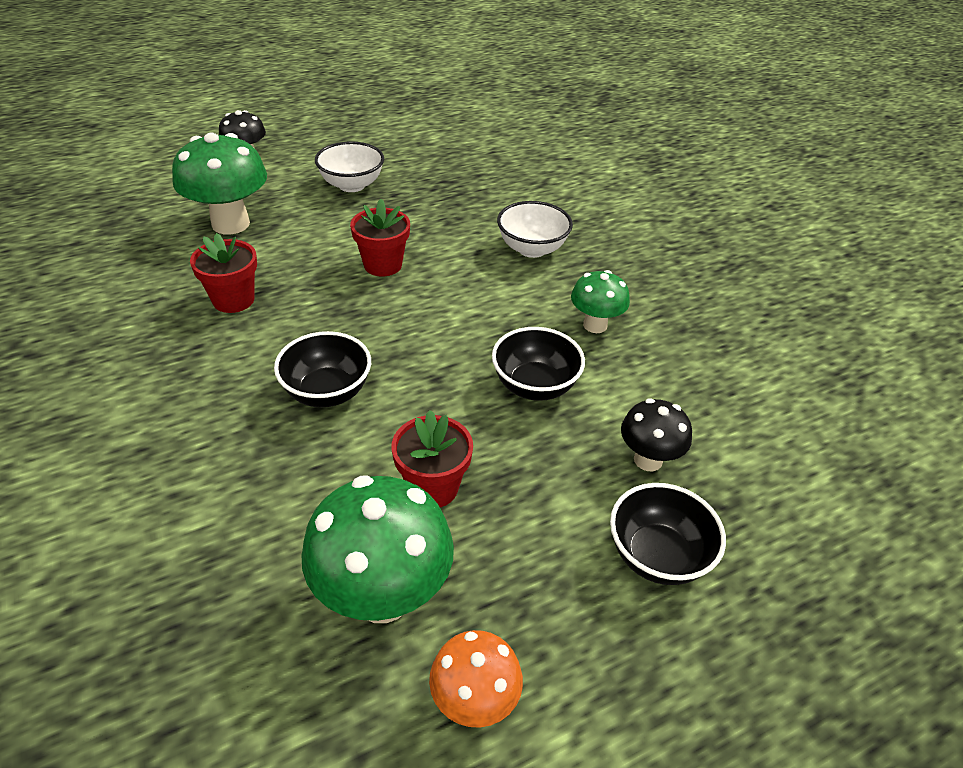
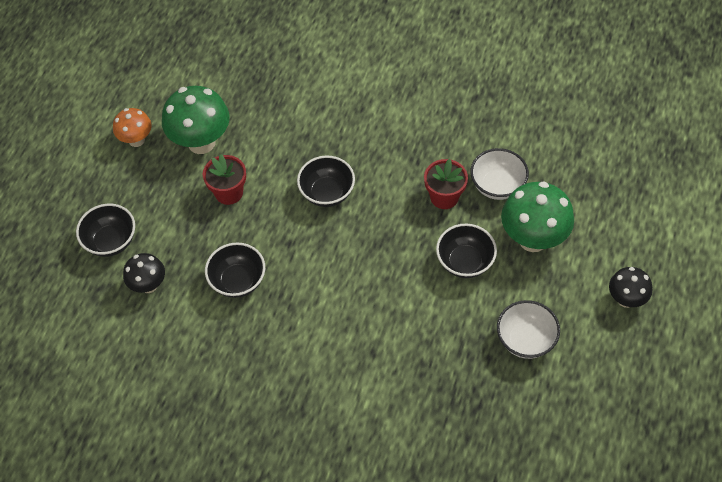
camera: 140 degrees right, 15 degrees up
red flower pot [350,199,410,277] -> none
white bowl [497,201,573,258] -> white bowl moved to [470,148,529,200]
green mushroom [571,270,630,333] -> none
none -> black bowl [436,223,497,278]

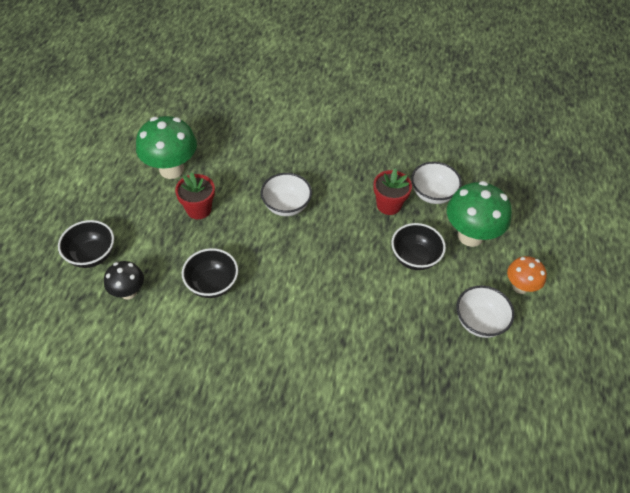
camera: 10 degrees left, 5 degrees down
orange mushroom [113,108,152,147] -> orange mushroom moved to [507,256,547,294]
black bowl [297,156,355,207] -> white bowl [261,173,312,216]
black mushroom [609,267,652,308] -> none

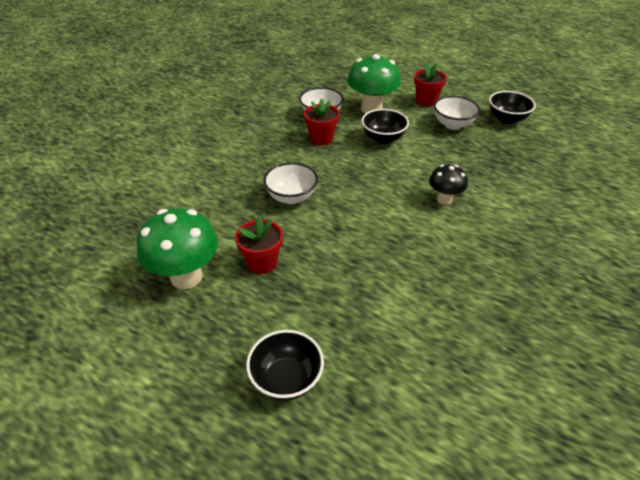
camera: 70 degrees left, 10 degrees down
black mushroom [104,261,144,300] -> black mushroom moved to [429,164,468,205]
black bowl [182,248,238,298] -> black bowl moved to [489,91,536,124]
orange mushroom [507,256,547,294] -> red flower pot [414,63,447,107]

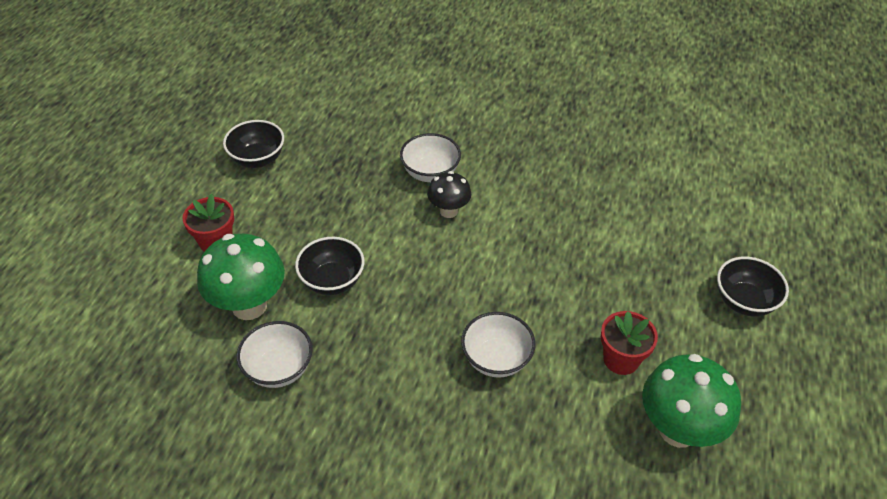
camera: 105 degrees left, 5 degrees up
red flower pot [304,99,340,145] -> none
white bowl [434,96,480,130] -> white bowl moved to [400,133,461,182]

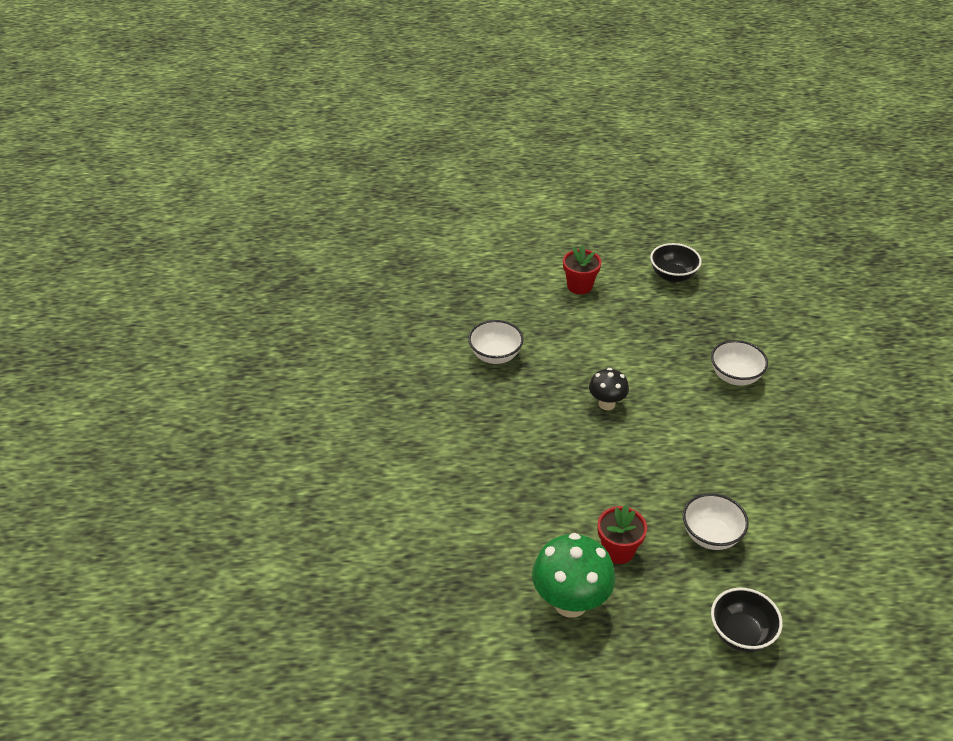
camera: 70 degrees right, 5 degrees down
green mushroom [197,234,285,320] -> none
black bowl [295,237,365,295] -> none
black mushroom [427,171,471,218] -> black mushroom moved to [589,368,629,410]
white bowl [461,312,536,378] -> white bowl moved to [683,493,749,550]

